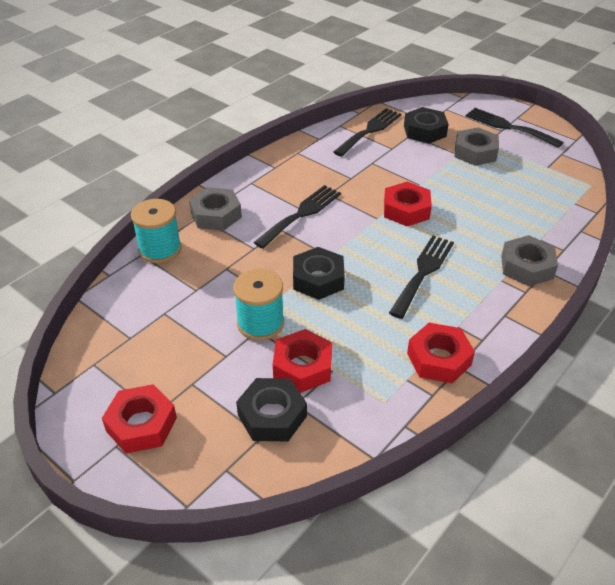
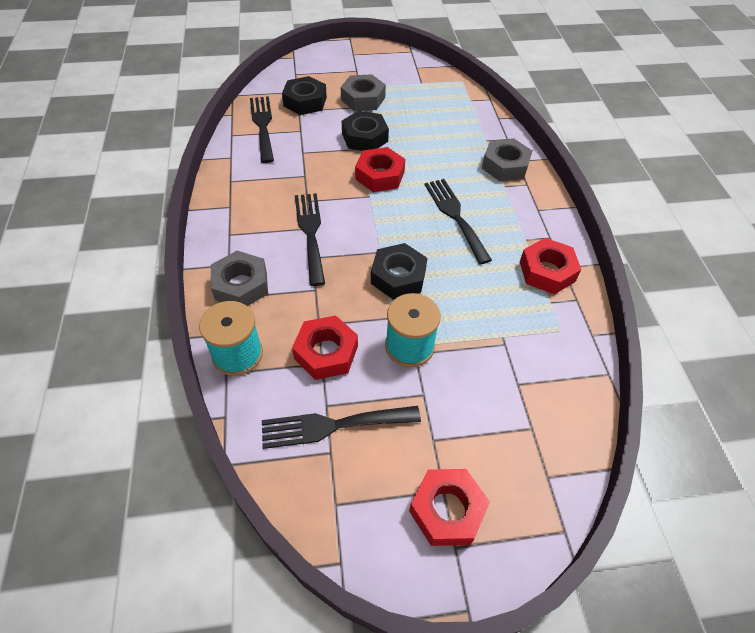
camera: 50 degrees left, 10 degrees up
black nut [236,378,307,442] -> black nut moved to [342,111,389,151]
red nut [273,329,332,393] -> red nut moved to [292,315,358,380]
black fork [466,108,564,148] -> black fork moved to [262,406,421,449]

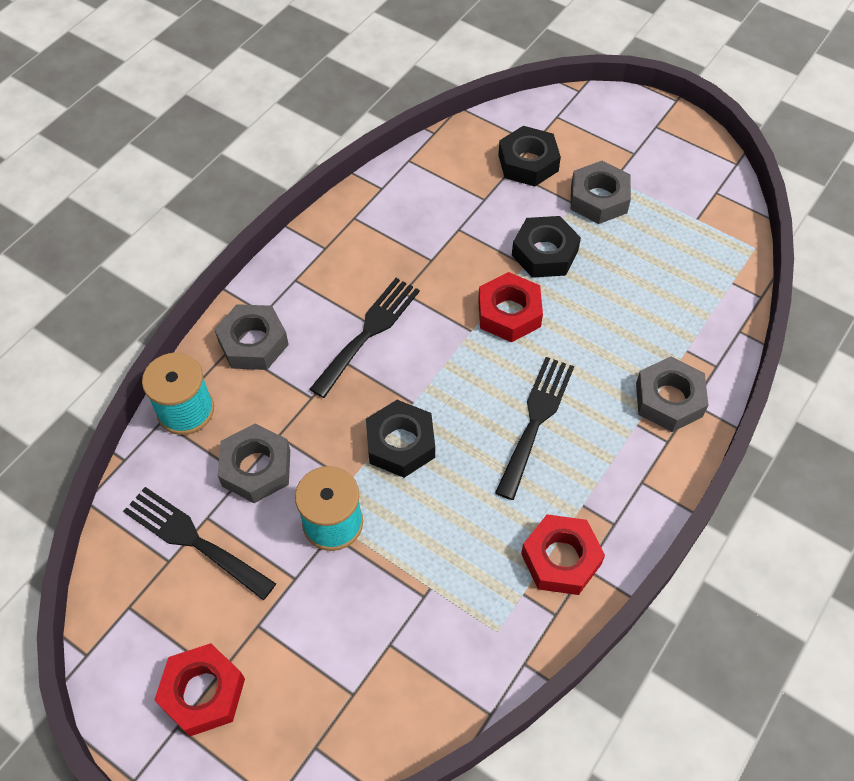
camera: 45 degrees right, 5 degrees up
black fork [250,96,274,163] -> none
red nut [292,315,358,380] -> grey nut [218,423,290,503]

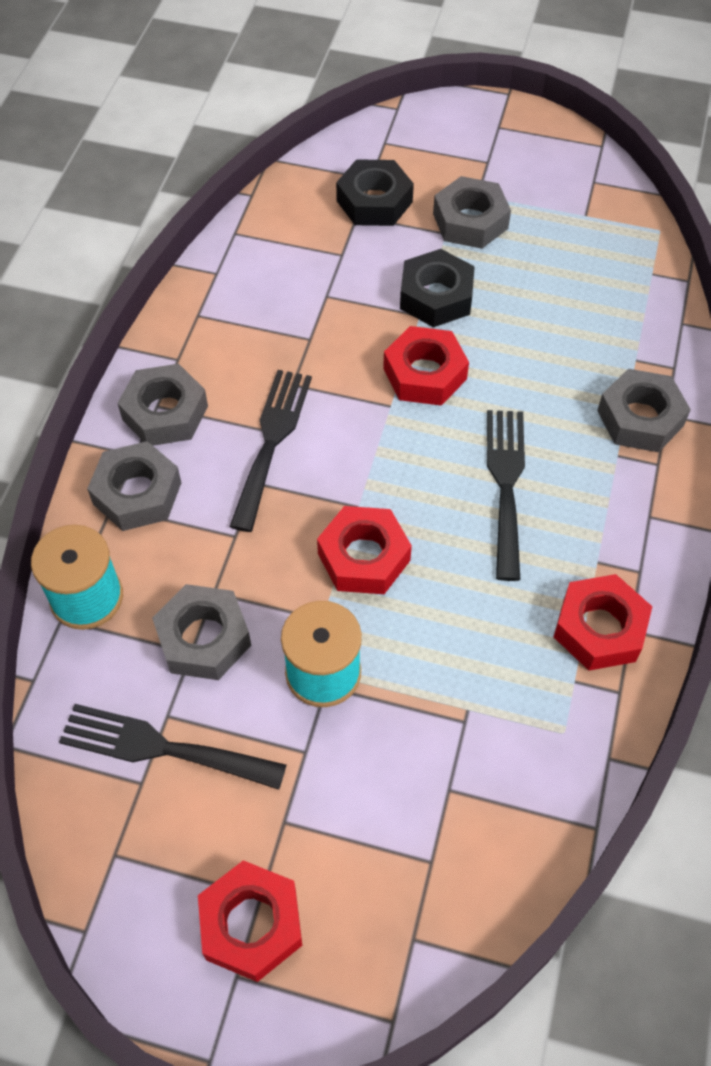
camera: 20 degrees left, 0 degrees up
black nut [366,400,435,478] -> red nut [317,506,412,594]
none -> grey nut [118,364,208,446]

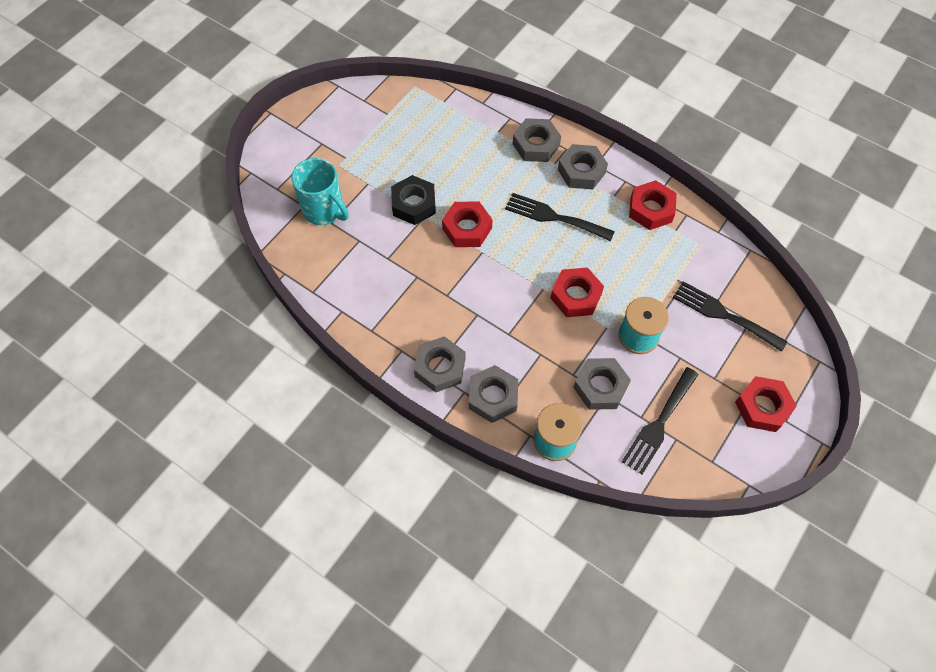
camera: 70 degrees left, 5 degrees up
black fork [230,370,312,532] -> black fork moved to [673,281,787,352]
black nut [336,159,414,226] -> turquoise mug [292,158,349,225]
grey nut [433,176,511,249] -> grey nut moved to [558,144,608,189]

